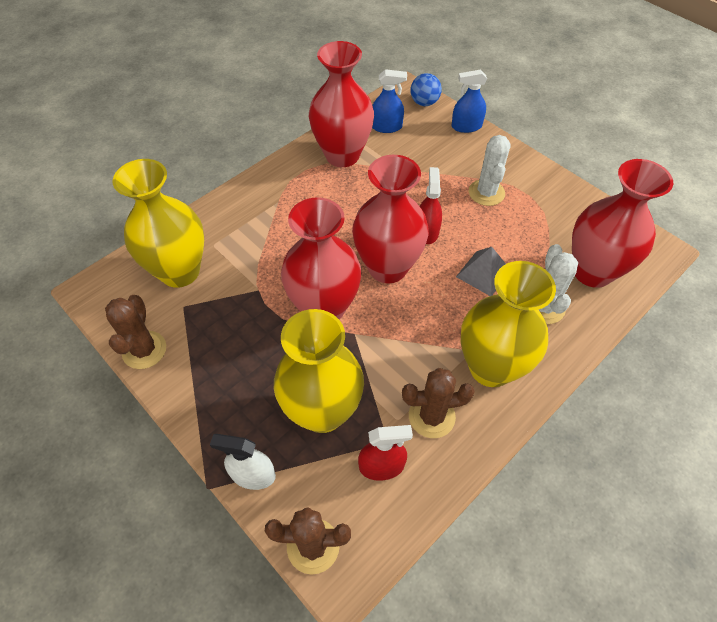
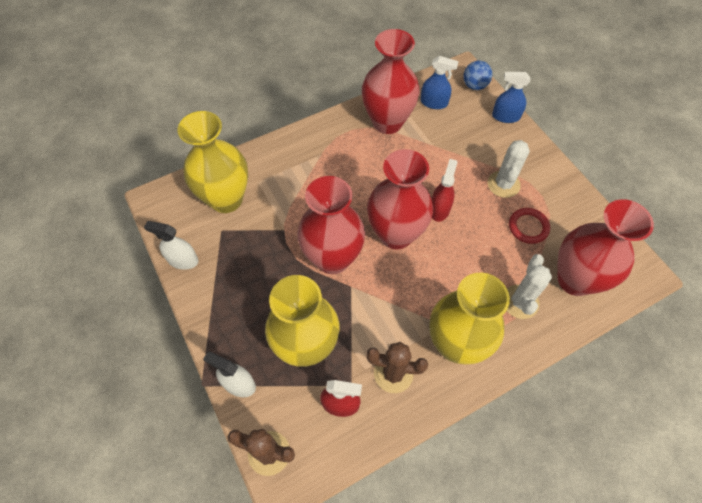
camera: 15 degrees right, 5 degrees up
brown cactus [105,295,166,369] -> white spray bottle [144,221,198,270]
grey pyramid [456,247,506,296] -> none
none -> red ring [509,208,550,244]

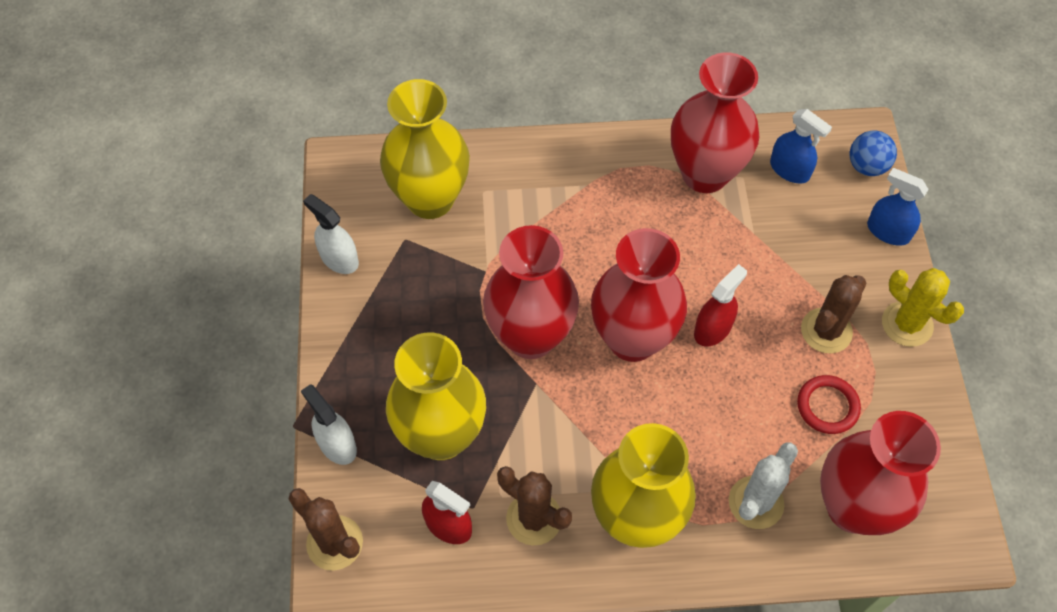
camera: 25 degrees right, 0 degrees up
white cactus [488,140,530,198] -> brown cactus [801,275,866,353]
none -> yellow cactus [882,268,964,347]

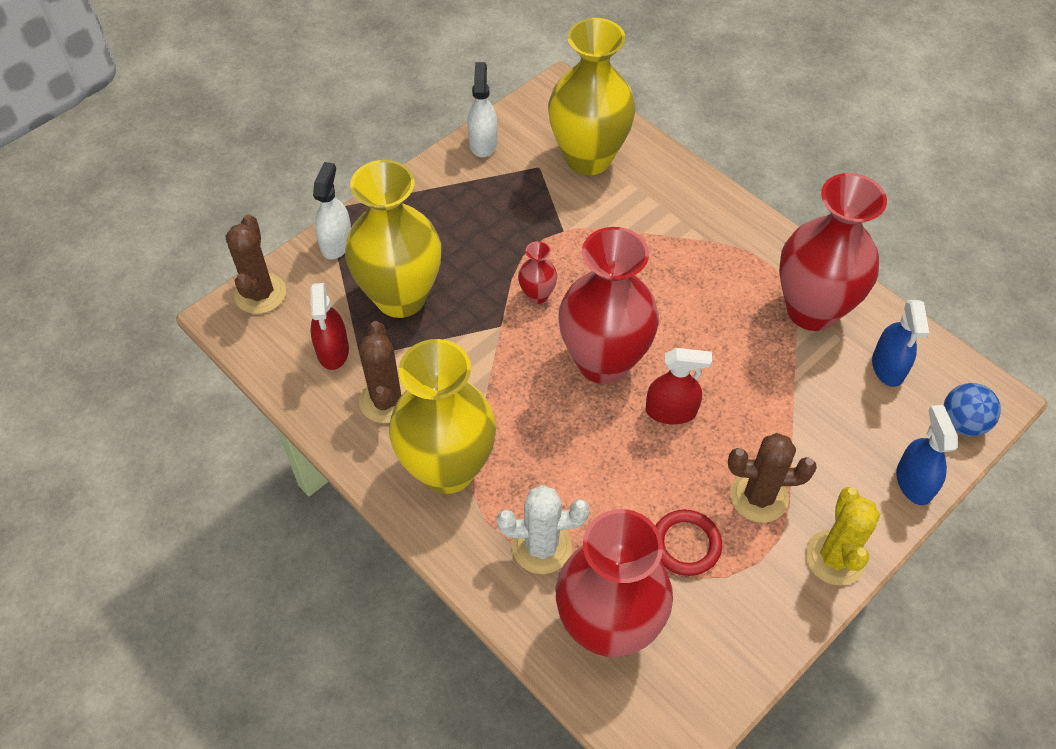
camera: 50 degrees right, 5 degrees down
red vase [483,225,579,359] -> red vase [518,241,557,304], size x0.42

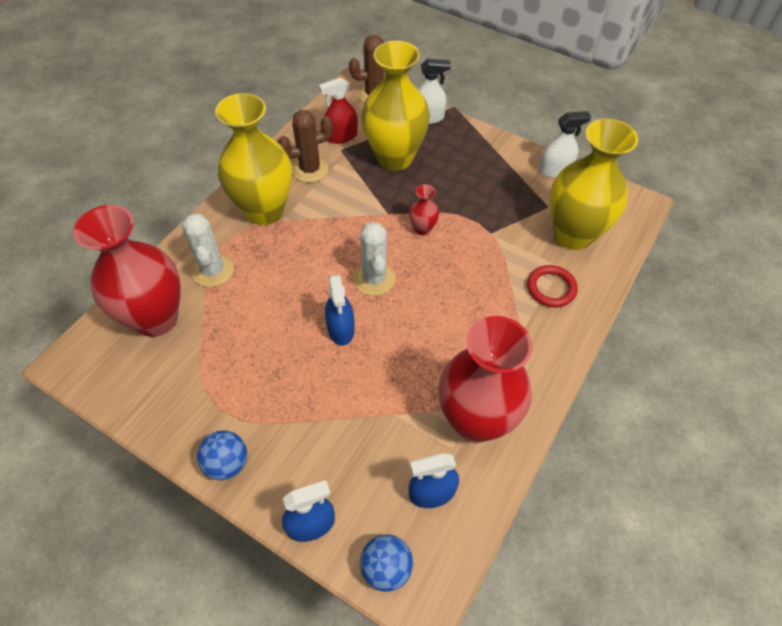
camera: 75 degrees right, 0 degrees up
red vase [558,227,659,384] -> white cactus [354,222,396,296]
red spray bottle [646,348,712,424] -> blue spray bottle [325,274,355,345]
red ring [656,509,722,576] -> red ring moved to [527,265,578,307]
brown cactus [728,433,817,523] -> none
yellow cactus [805,487,880,585] -> blue ball [197,430,247,480]

